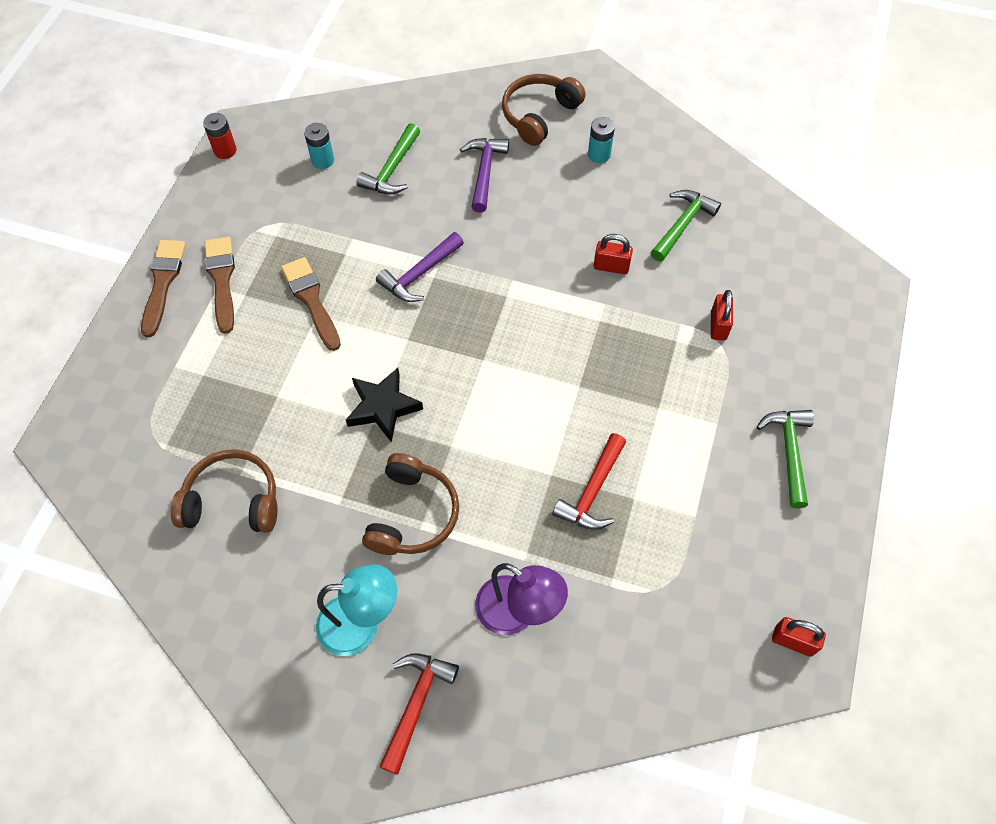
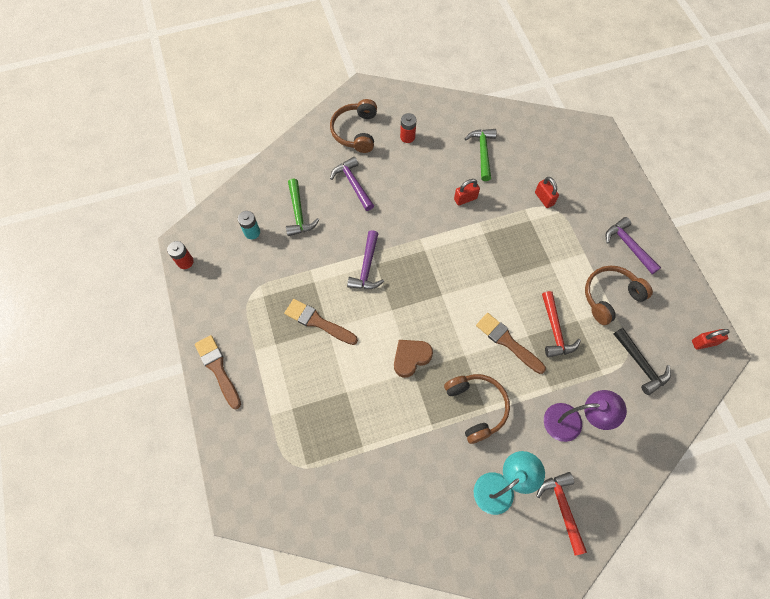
camera: 35 degrees left, 5 degrees up
brown headphones [171,449,278,533] -> brown headphones moved to [585,265,653,325]
brown brush [205,237,235,334] -> brown brush moved to [476,313,546,374]
black star [346,368,423,442] -> brown heart [394,340,433,378]
turquoise battery [588,117,615,163] -> red battery [400,113,416,143]
green hammer [757,410,814,508] -> purple hammer [605,217,661,274]
none -> black hammer [614,328,671,395]

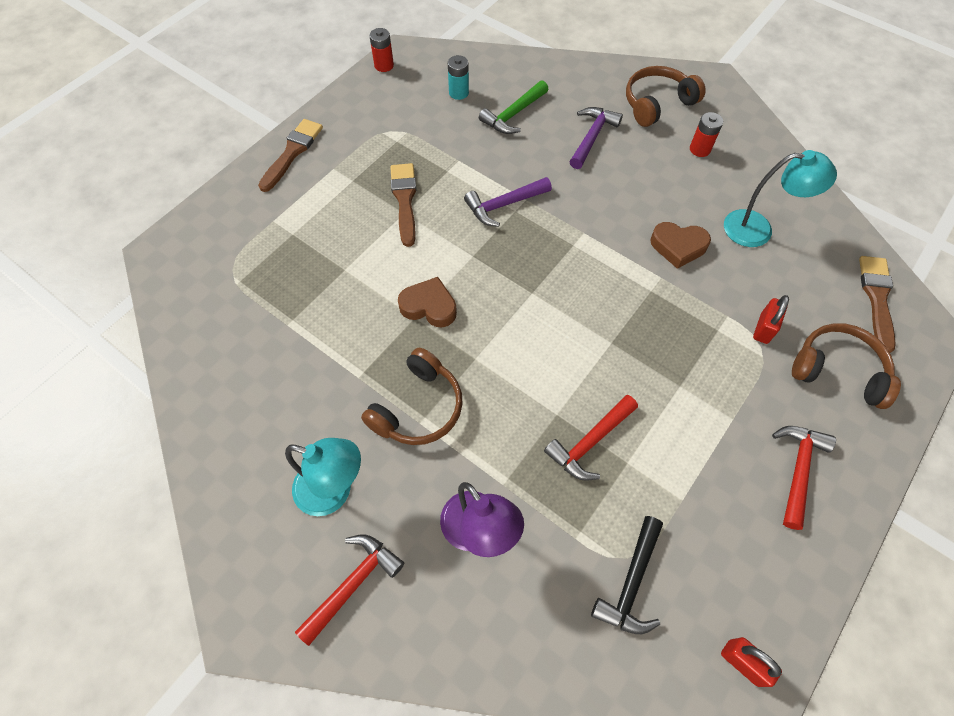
camera: 55 degrees right, 5 degrees down
red padlock [454,179,480,206] -> brown heart [650,222,711,269]
green hammer [465,129,497,181] -> turquoise lamp [724,150,837,247]
brown brush [476,313,546,374] -> brown brush moved to [859,256,896,353]
brown headphones [585,265,653,325] -> brown headphones moved to [792,323,901,409]
purple hammer [605,217,661,274] -> red hammer [772,426,836,530]

